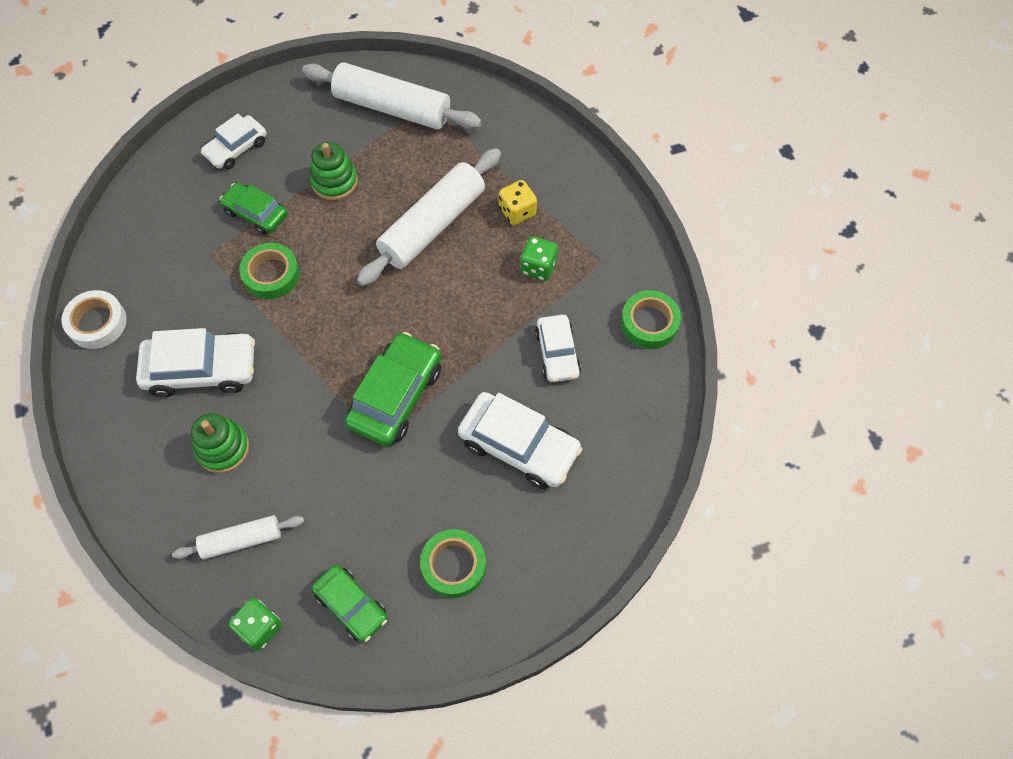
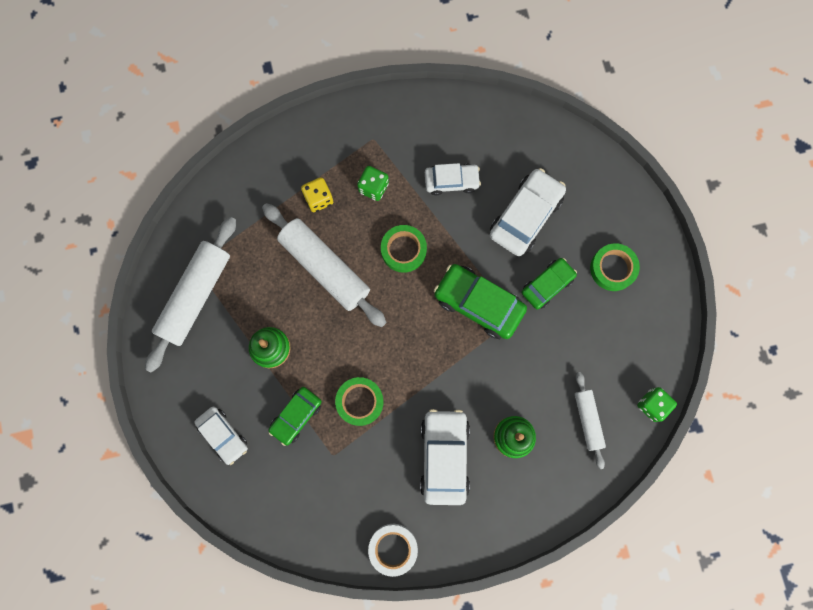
camera: 85 degrees left, 15 degrees up
green car [312,564,388,642] -> green car moved to [522,258,577,309]
green tape [621,290,681,349] -> green tape moved to [381,225,427,273]

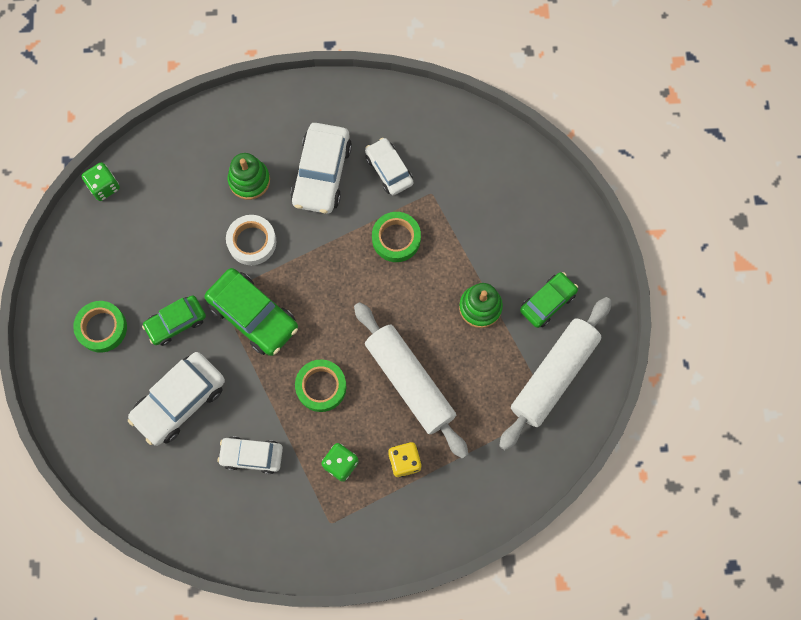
camera: 170 degrees left, 5 degrees down
white car [194,407,248,465] -> white car moved to [365,138,413,195]
green car [268,387,322,446] -> green car moved to [520,272,578,328]
white tape [368,524,418,577] -> white tape moved to [226,215,276,265]
white rolling pin [575,372,606,469] -> none

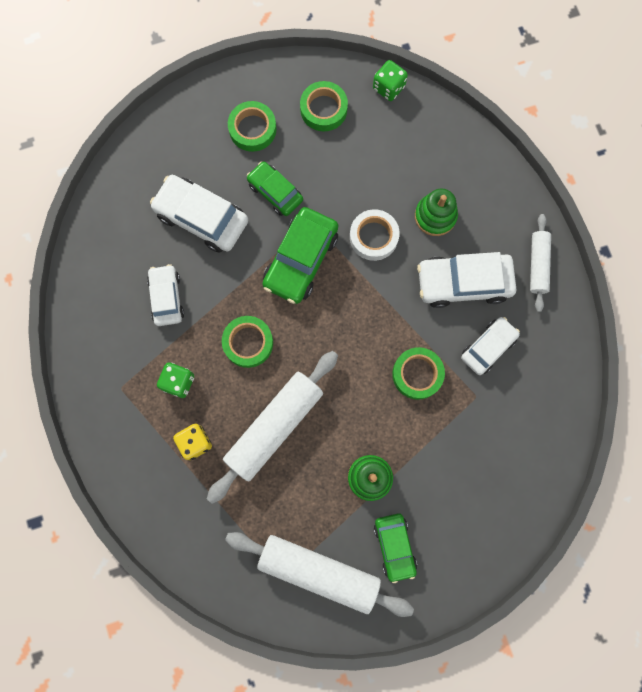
camera: 75 degrees right, 5 degrees up
green car [520,272,578,328] -> green car turned 45 degrees clockwise [374,513,417,583]
none -> green tape [300,81,348,131]
none -> white rolling pin [530,214,551,312]

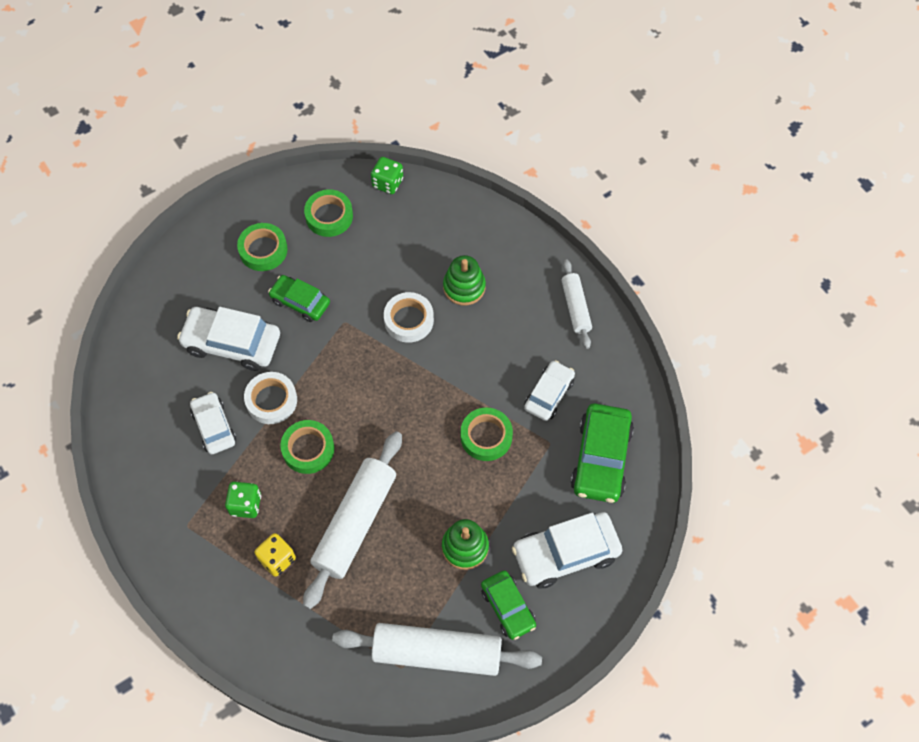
camera: 15 degrees left, 15 degrees down
green car [262,207,338,304] -> green car moved to [570,403,634,503]
white car [417,252,517,308] -> white car moved to [512,512,622,588]
none -> white tape [244,372,297,424]

